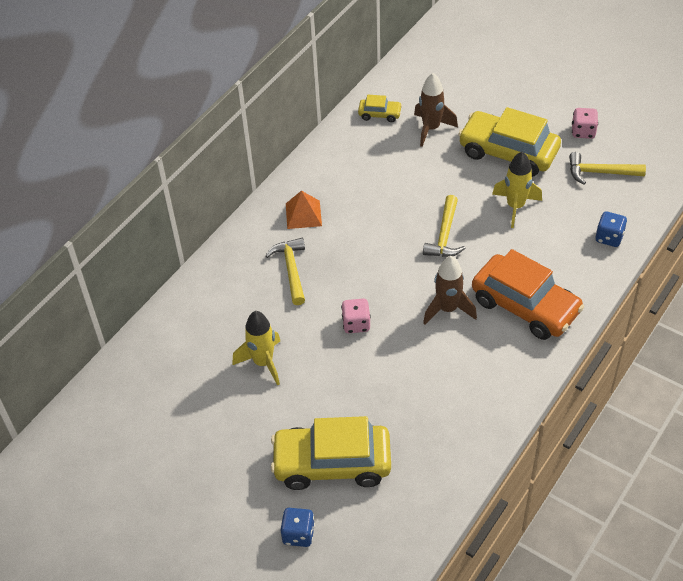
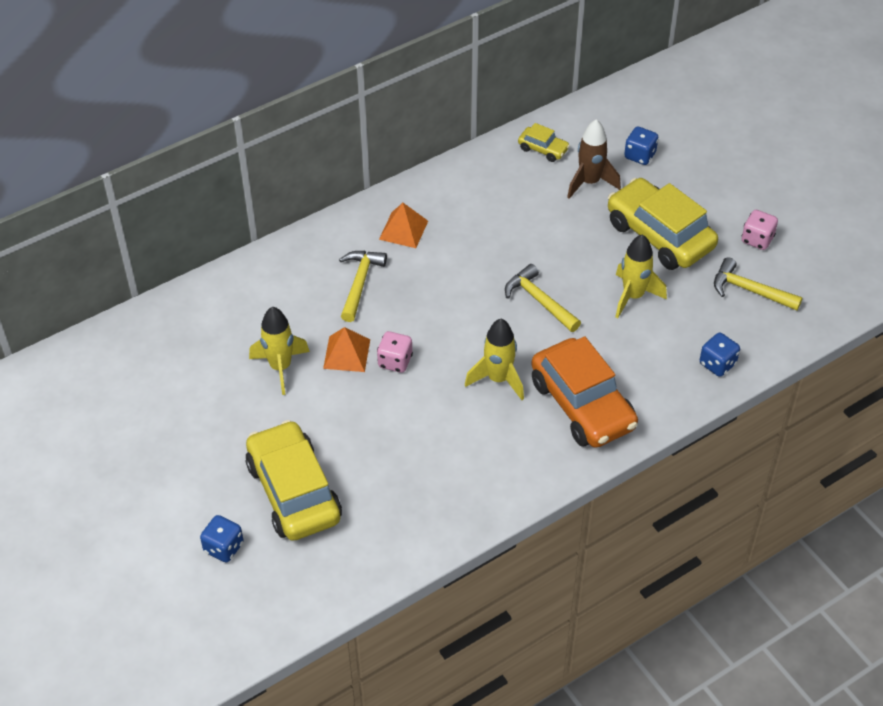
camera: 20 degrees right, 0 degrees up
yellow car [271,416,391,490] -> yellow car turned 45 degrees clockwise [246,420,342,541]
yellow hammer [423,195,466,257] -> yellow hammer turned 105 degrees clockwise [505,264,581,332]
brown rocket [423,256,477,325] -> yellow rocket [465,319,524,400]
none -> orange pyramid [323,327,370,372]
none -> blue dice [624,126,658,165]

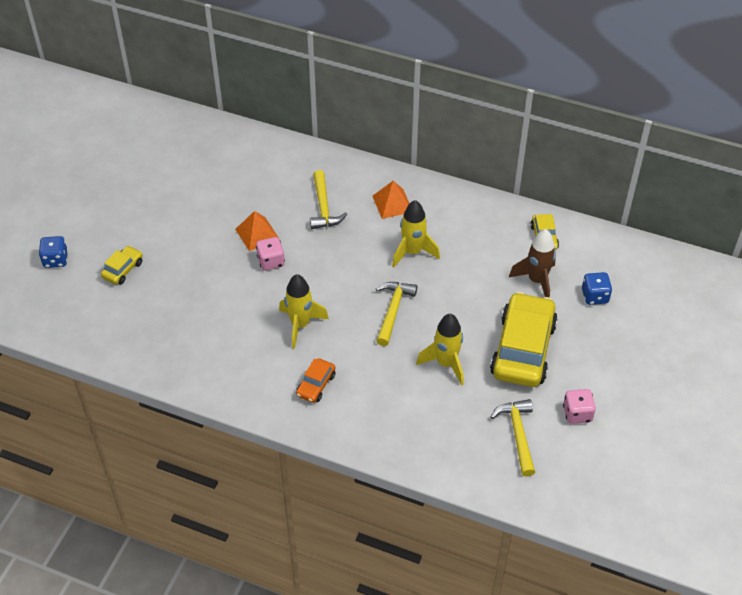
camera: 55 degrees right, 0 degrees up
yellow car [246,420,342,541] -> yellow car [101,246,143,284], size x0.46
yellow rocket [249,307,310,395] -> yellow rocket moved to [392,200,440,268]
yellow hammer [339,251,387,322] -> yellow hammer turned 105 degrees clockwise [310,170,347,229]
orange car [531,336,638,448] -> orange car [296,358,336,403], size x0.46
blue dice [700,333,740,377] -> none

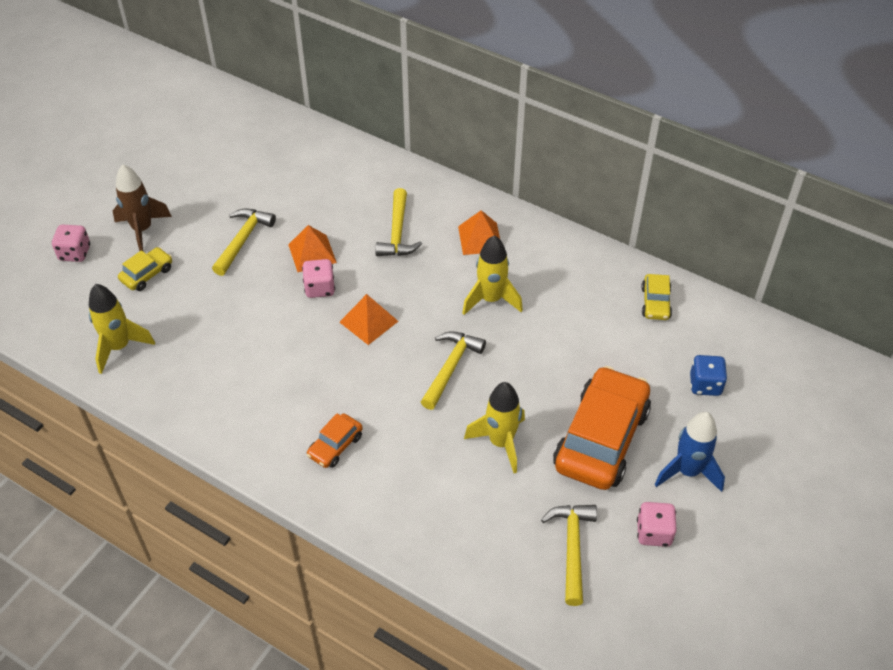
camera: 10 degrees right, 0 degrees up
blue dice [39,236,68,268] -> pink dice [52,224,90,262]
yellow rocket [279,274,329,349] -> yellow rocket moved to [89,284,155,374]
yellow car [490,292,558,387] -> orange car [553,366,651,490]
brown rocket [509,229,556,298] -> brown rocket moved to [112,164,172,251]
none -> yellow hammer [212,208,276,276]
none -> orange pyramid [339,294,398,345]
none -> blue rocket [654,412,725,492]

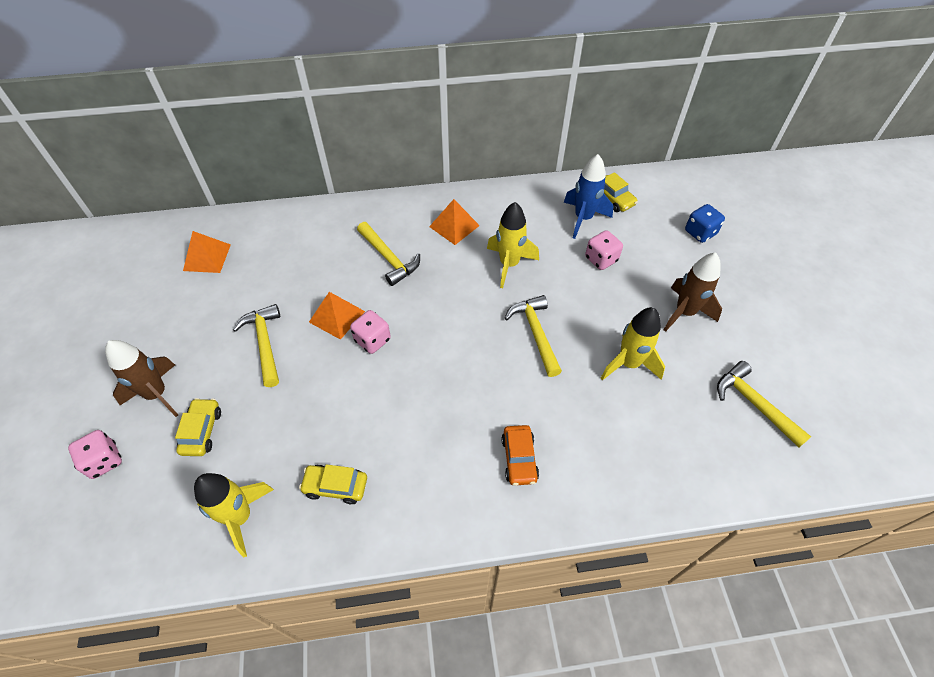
camera: 40 degrees left, 5 degrees up
orange pyramid [339,294,398,345] -> orange pyramid moved to [183,231,231,273]
orange car [553,366,651,490] -> brown rocket [664,253,722,332]
pink dice [637,502,677,547] -> pink dice moved to [585,230,623,270]
blue rocket [654,412,725,492] -> blue rocket moved to [564,154,613,239]
none -> yellow car [299,464,367,504]

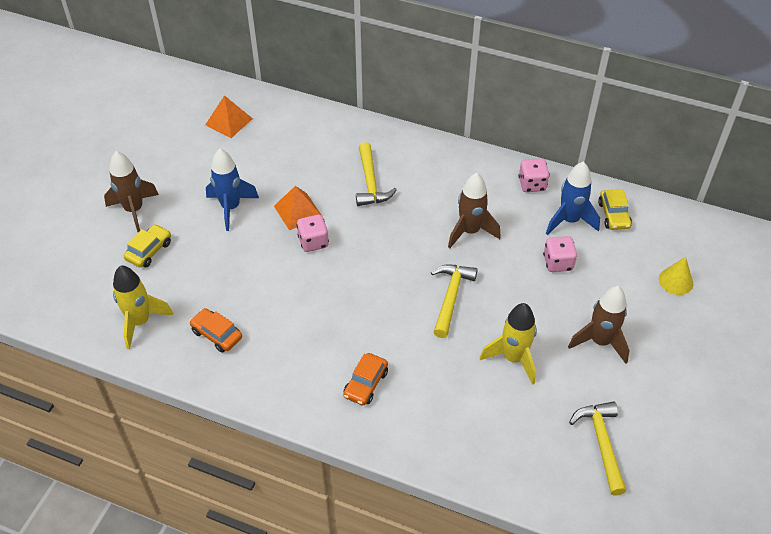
camera: 30 degrees right, 5 degrees down
pink dice [68,430,122,479] -> pink dice moved to [518,158,550,192]
yellow hammer [233,304,280,387] -> blue rocket [206,149,259,231]
yellow car [299,464,367,504] -> orange car [189,308,242,353]
orange pyramid [429,199,480,245] -> none
yellow rocket [487,202,539,288] -> brown rocket [448,173,501,249]
blue dice [685,204,725,243] -> yellow cone [659,257,693,295]

